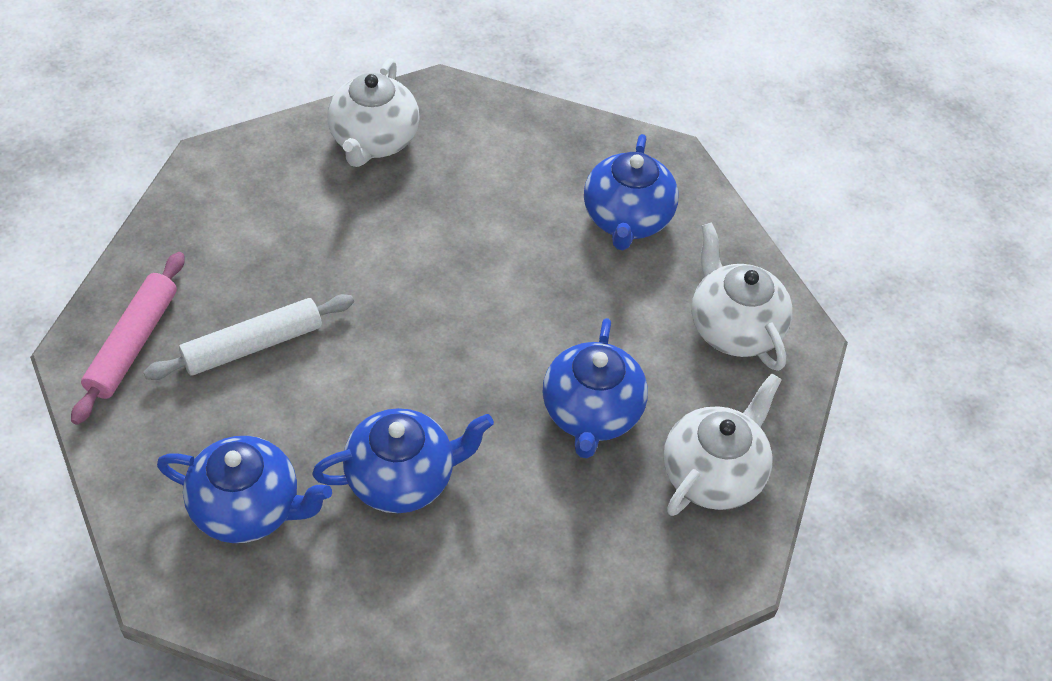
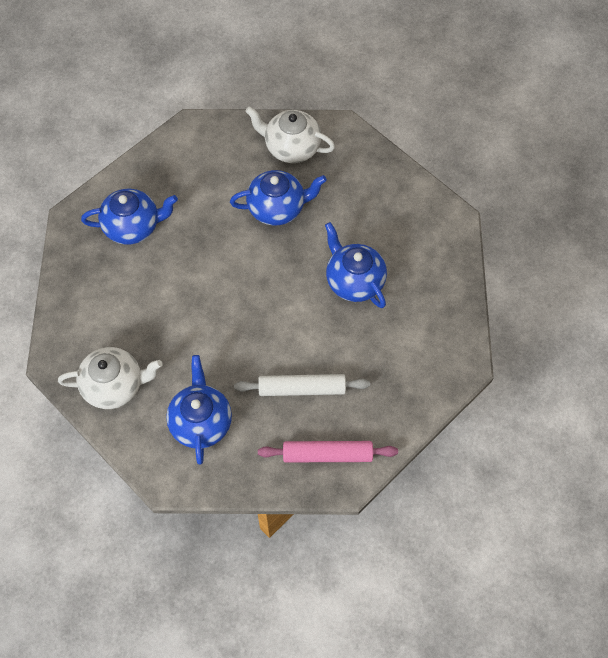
camera: 105 degrees left, 10 degrees up
white rolling pin [144,294,354,380] -> white rolling pin turned 45 degrees counterclockwise [234,374,370,396]
blue teapot [157,436,332,543] -> blue teapot moved to [166,355,232,465]
white teapot [692,223,793,371] -> none

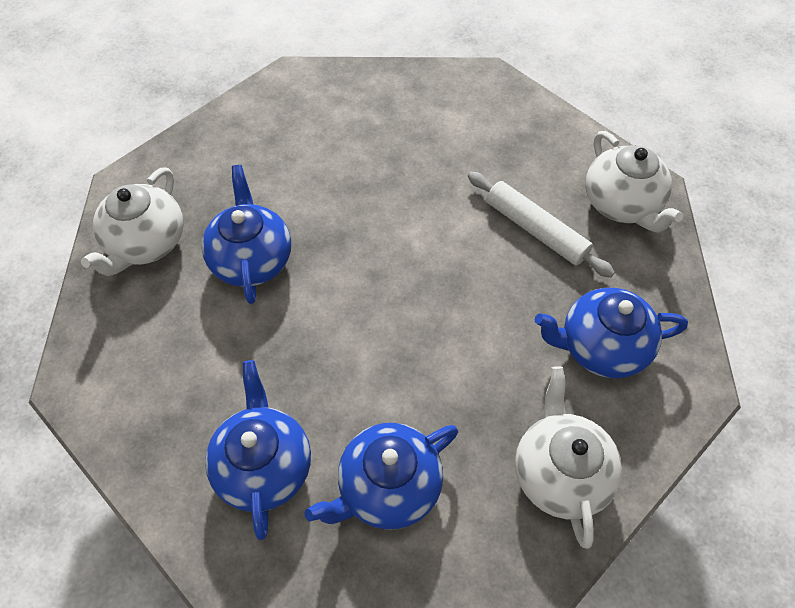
camera: 90 degrees left, 5 degrees down
white rolling pin [234,374,370,396] -> white rolling pin turned 45 degrees counterclockwise [468,172,615,278]
pink rolling pin [258,441,398,462] -> white teapot [585,131,683,233]
blue teapot [325,222,387,308] -> blue teapot moved to [305,423,458,530]

